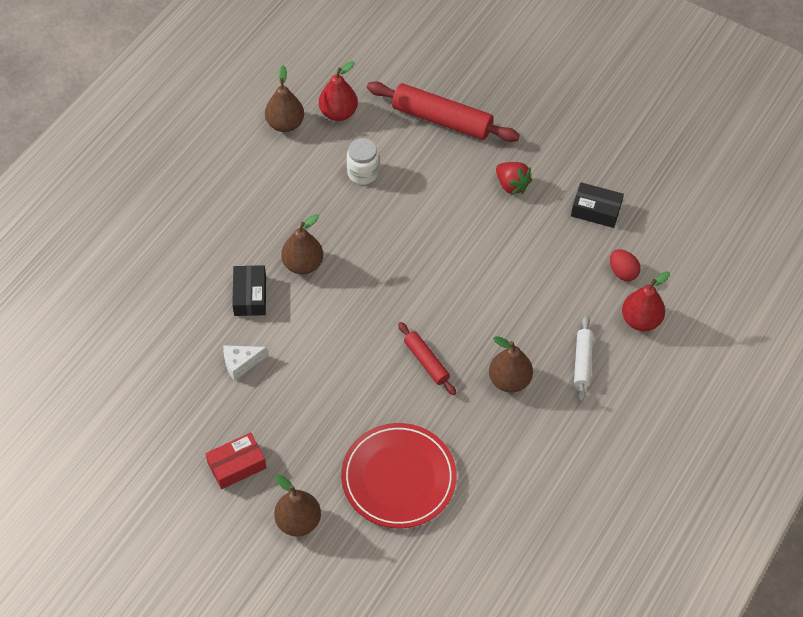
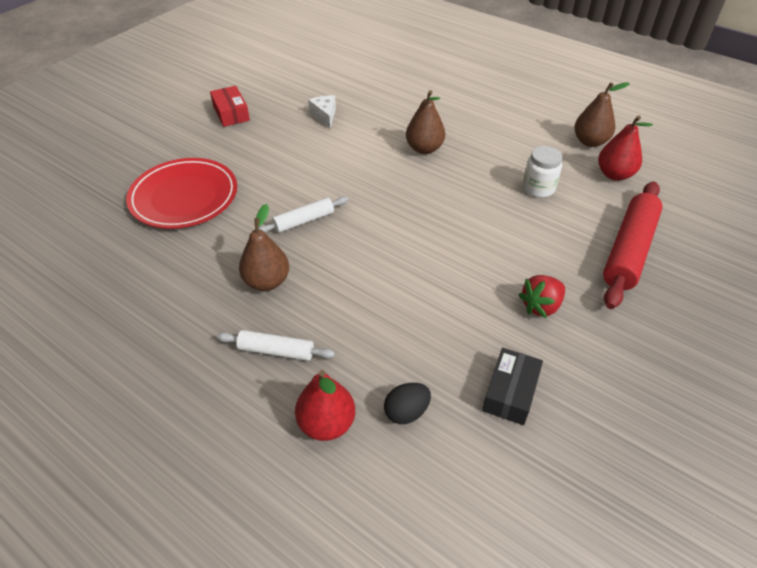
camera: 95 degrees right, 10 degrees down
black box [232,265,266,316] -> none
brown pear [274,475,321,536] -> none
red rolling pin [398,322,456,395] -> white rolling pin [258,197,349,233]
red egg [610,249,641,281] -> black egg [384,383,431,424]

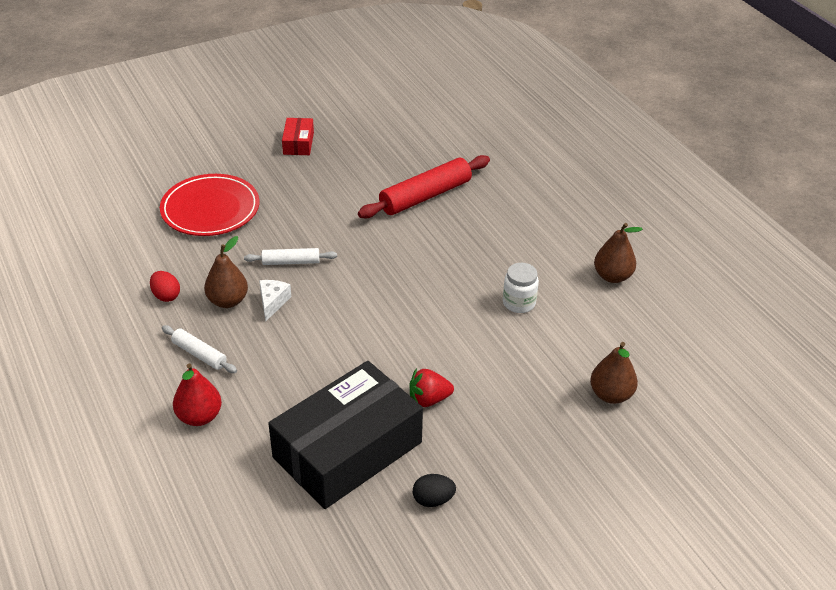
camera: 25 degrees right, 5 degrees down
white cheese [308,96,336,128] -> white cheese moved to [259,280,291,321]
black egg [384,383,431,424] -> black egg moved to [413,474,456,507]
brown pear [406,90,445,154] -> brown pear moved to [590,342,638,404]
black box [482,348,543,425] -> black box [268,361,423,509], size x2.34
red pear [598,116,653,181] -> none
red rolling pin [603,181,663,309] -> red rolling pin moved to [358,155,490,218]
none -> red egg [150,271,180,302]

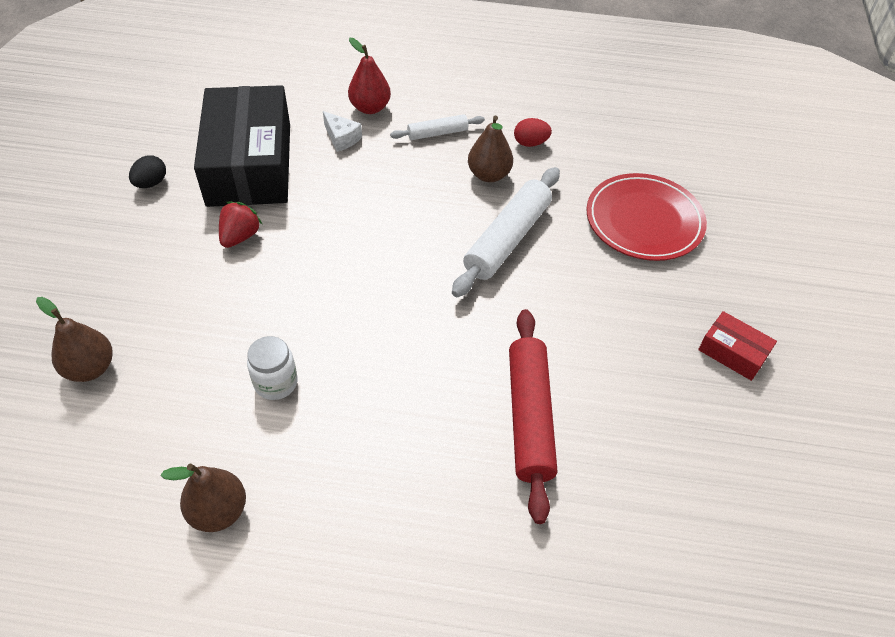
camera: 125 degrees right, 10 degrees up
white rolling pin [244,248,337,265] -> white rolling pin [452,167,560,297], size x1.85
white cheese [259,280,291,321] -> white cheese moved to [323,111,362,152]

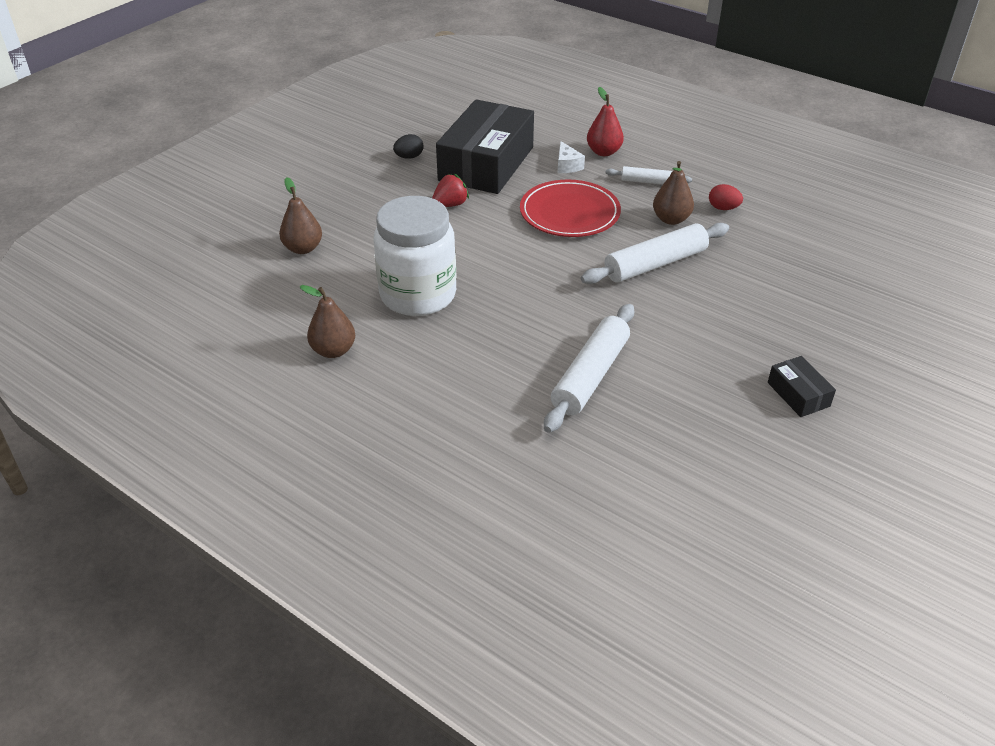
camera: 30 degrees right, 10 degrees down
white jar [247,336,297,400] -> white jar [374,196,457,316], size x2.21
red rolling pin [509,309,557,524] -> white rolling pin [544,304,634,433]
red plate [586,173,707,261] -> red plate moved to [520,180,621,237]
red box [698,311,777,381] -> black box [768,356,836,417]

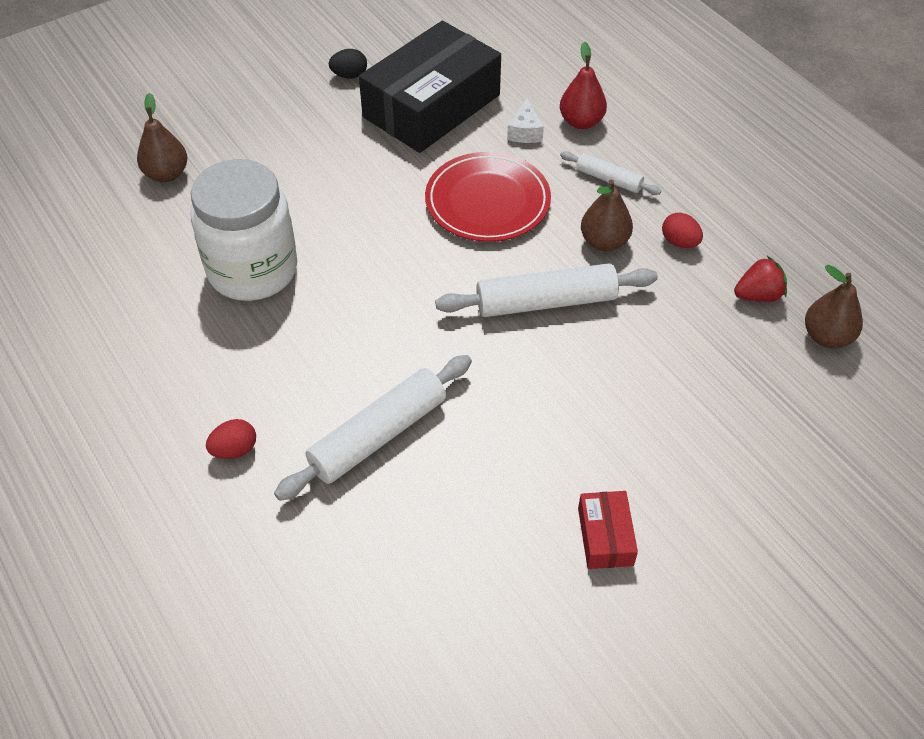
camera: 20 degrees right, 10 degrees up
brown pear [300,285,355,358] -> brown pear moved to [805,265,863,348]
red strawberry [432,174,469,207] -> red strawberry moved to [734,256,787,302]
black box [768,356,836,417] -> red box [578,491,638,569]
none -> red egg [206,419,256,459]

